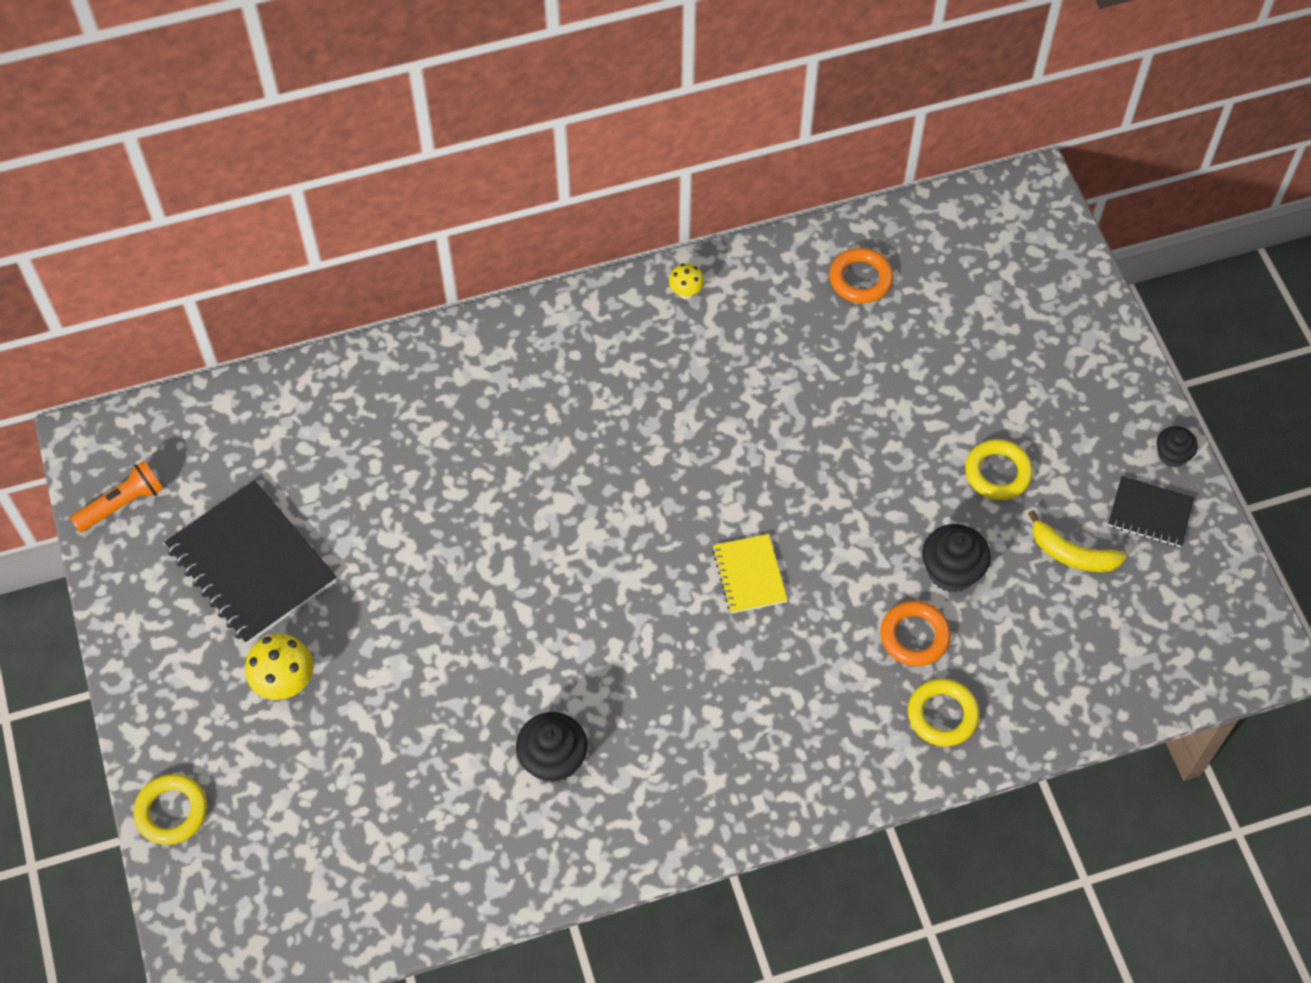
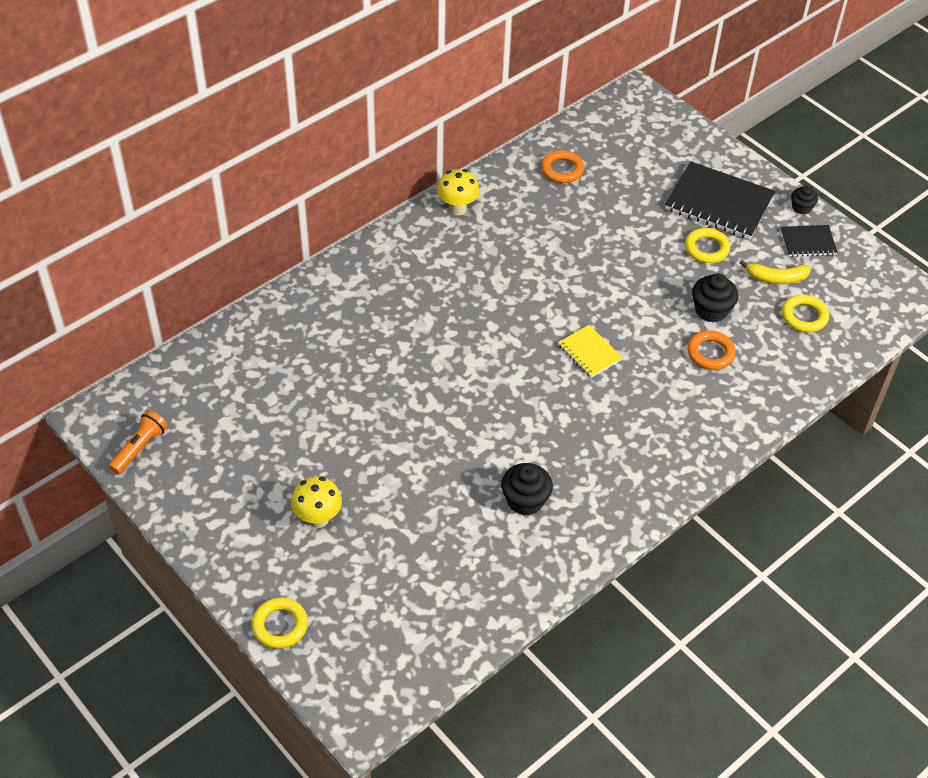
camera: 25 degrees left, 10 degrees down
black notebook [164,480,337,645] -> black notebook moved to [665,161,775,239]
yellow mushroom [669,263,704,300] -> yellow mushroom [437,169,480,216], size x1.72
yellow ring [908,678,980,746] -> yellow ring moved to [782,295,829,333]

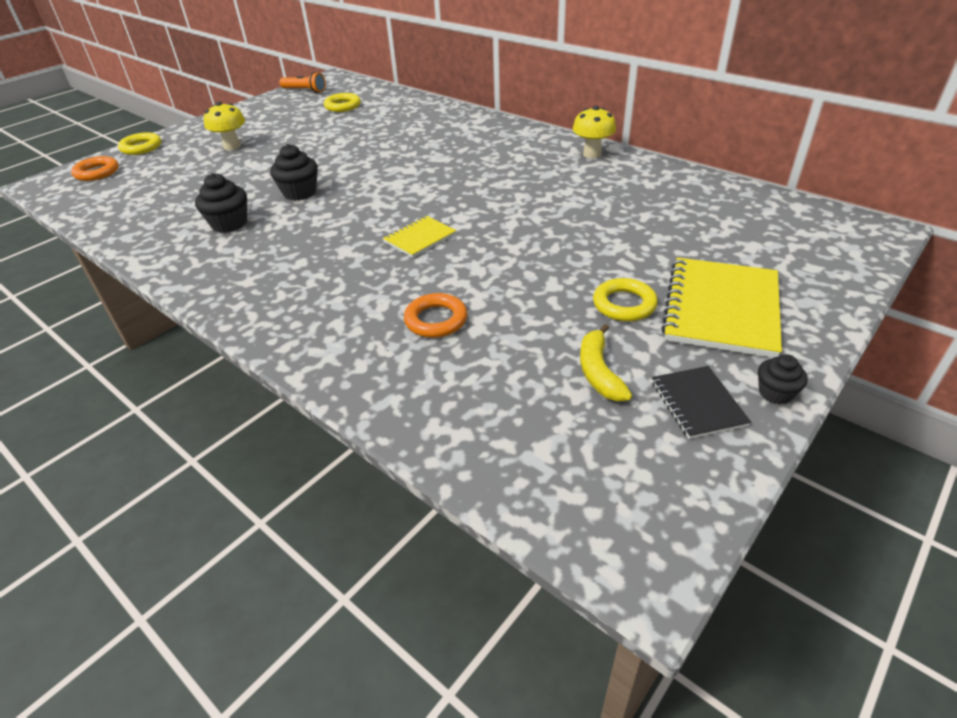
camera: 85 degrees right, 10 degrees down
orange ring [541,150,584,183] -> orange ring moved to [71,156,119,181]
black notebook [665,161,775,239] -> yellow notebook [661,257,782,358]
black cupcake [692,274,739,322] -> black cupcake moved to [270,144,318,201]
yellow ring [782,295,829,333] -> yellow ring moved to [324,93,361,112]

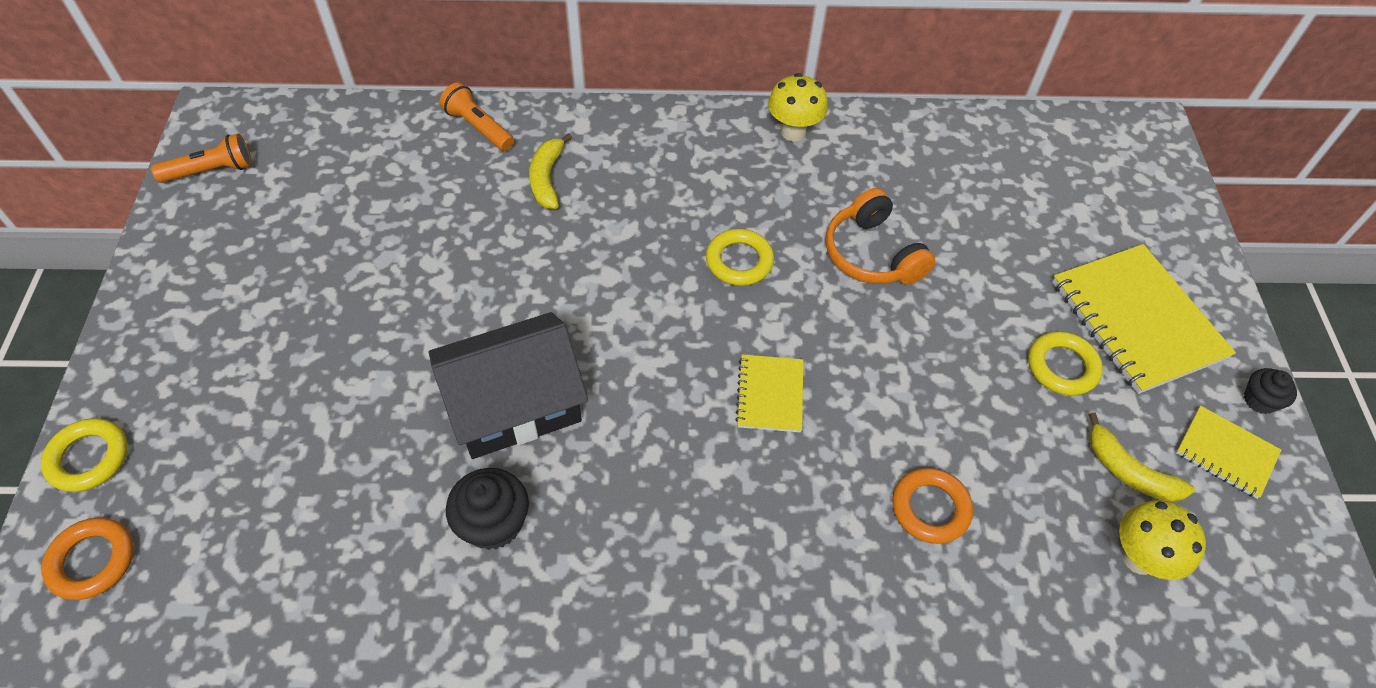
camera: 45 degrees left, 15 degrees up
yellow mushroom [204,102,245,150] -> yellow mushroom moved to [1119,500,1206,580]
black cupcake [270,144,318,201] -> black house [429,312,588,459]
yellow ring [324,93,361,112] -> yellow ring moved to [706,229,774,286]
black notebook [652,366,751,439] -> yellow notebook [1176,406,1281,499]
none -> orange flashlight [440,82,514,151]
none -> yellow banana [529,133,572,209]
none -> orange headphones [825,188,936,285]

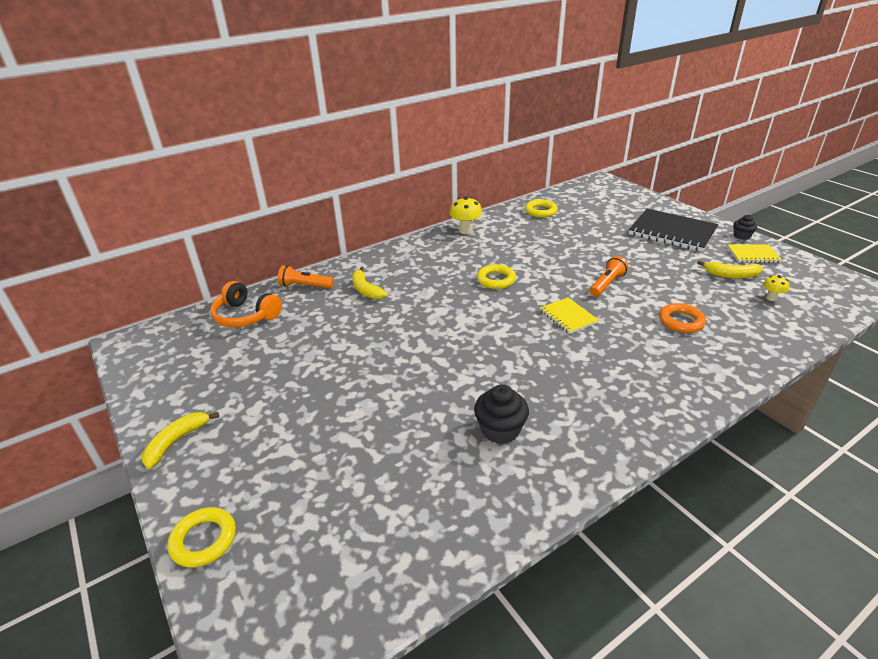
camera: 30 degrees left, 20 degrees down
orange ring [41,518,134,600] -> none
orange flashlight [151,134,252,183] -> orange flashlight moved to [590,256,629,297]
black house [429,312,588,459] -> none
orange headphones [825,188,936,285] -> orange headphones moved to [210,281,282,327]
yellow ring [1028,331,1103,396] -> yellow ring moved to [525,199,558,217]
yellow notebook [1052,244,1236,394] -> black notebook [629,209,719,252]
yellow mushroom [1119,500,1206,580] -> yellow mushroom [763,275,789,301], size x0.58
none -> yellow banana [142,412,219,469]

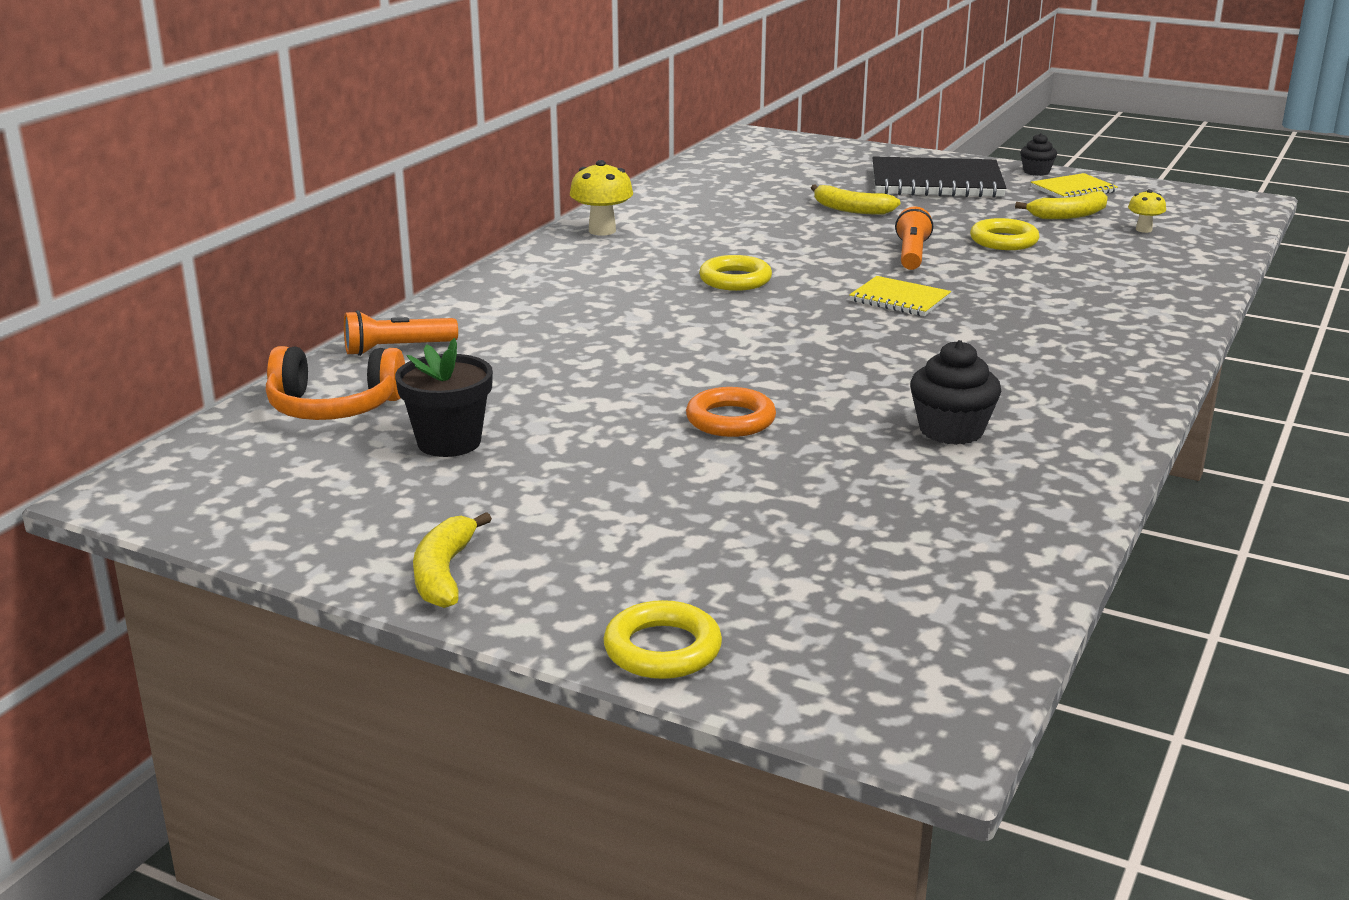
camera: 30 degrees left, 10 degrees down
yellow banana [352,266,387,299] -> yellow banana moved to [811,185,901,215]
yellow ring [525,199,558,217] -> yellow ring moved to [970,218,1040,250]
orange ring [659,303,706,333] -> orange ring moved to [686,387,776,437]
none -> black flower pot [395,338,493,457]

